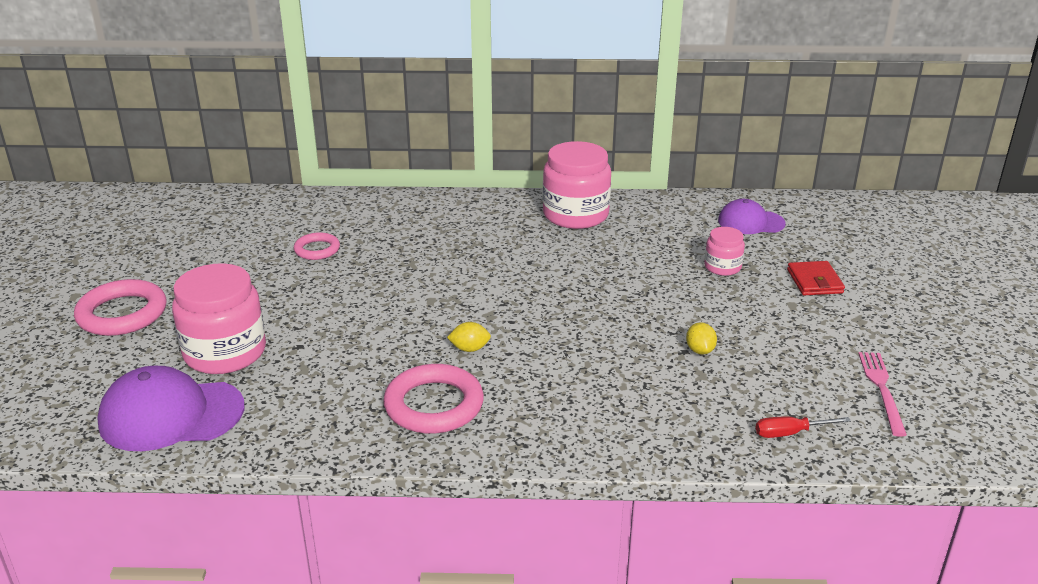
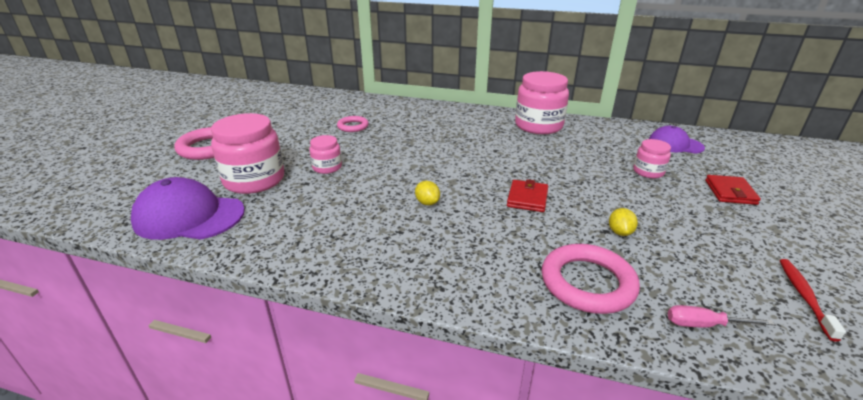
camera: 15 degrees right, 0 degrees up
pink ring [383,364,484,434] -> pink ring moved to [542,244,640,314]
yellow lemon [447,322,491,352] -> yellow lemon turned 45 degrees clockwise [415,181,440,205]
red screwdriver [756,416,851,438] -> pink screwdriver [668,305,775,327]
pink fork [858,352,907,437] -> red toothbrush [780,259,846,341]
none -> pink jar [309,135,342,174]
none -> red wallet [507,179,548,212]

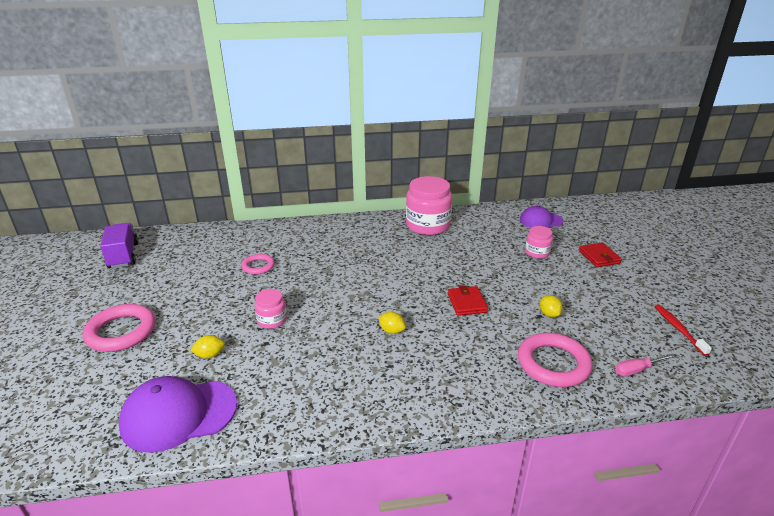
camera: 25 degrees left, 0 degrees up
pink jar [211,113,284,194] -> yellow lemon [190,335,225,358]
none -> purple truck [100,223,138,268]

